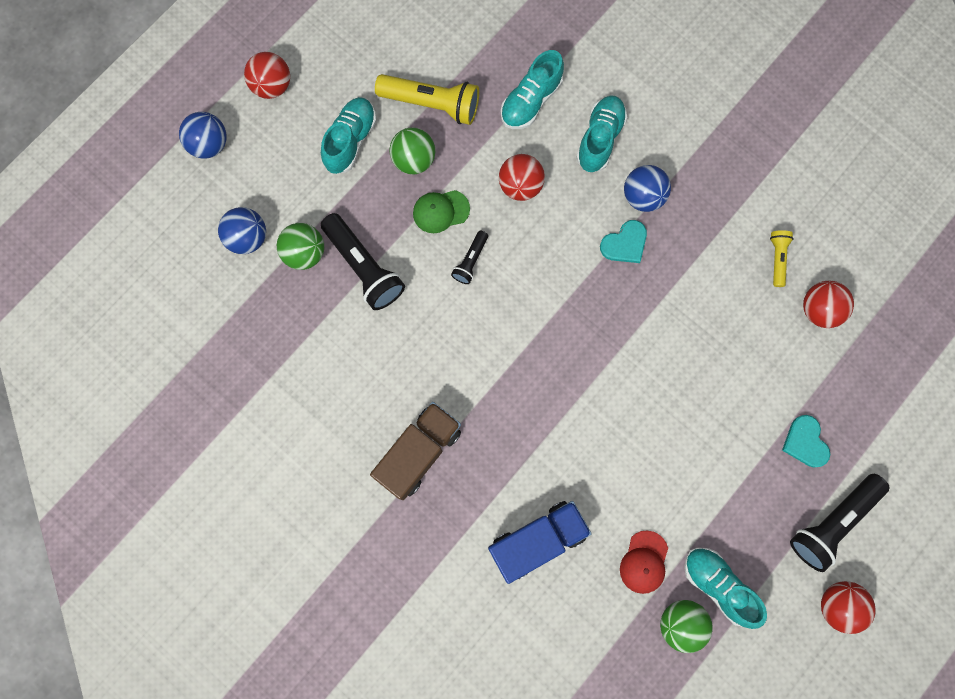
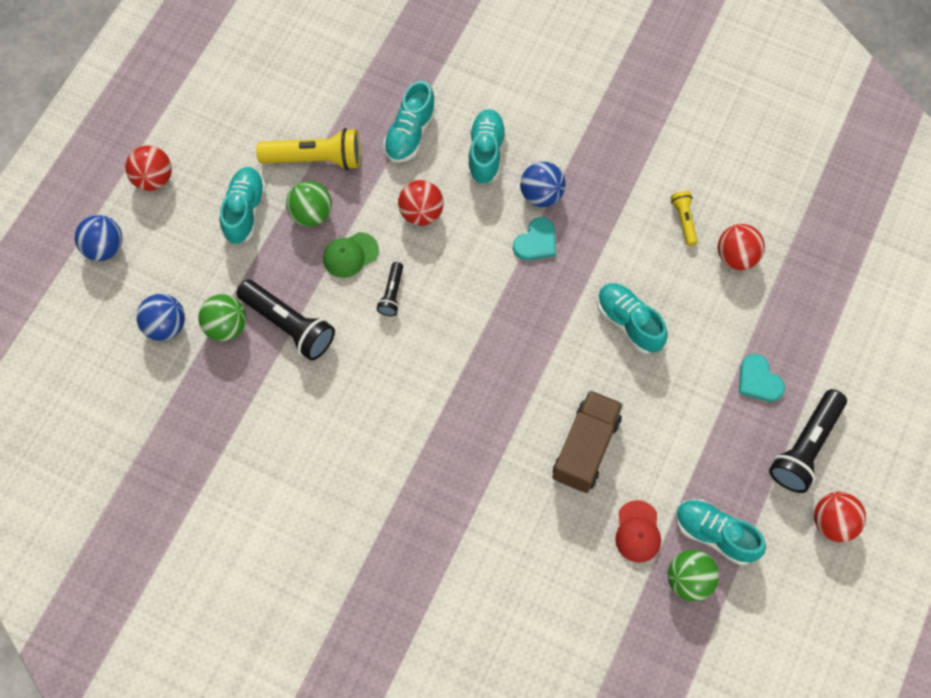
camera: 15 degrees left, 10 degrees down
brown truck [370,402,461,500] -> brown truck moved to [553,390,623,493]
blue truck [488,501,592,584] -> none
none -> turquoise shoe [597,283,668,354]

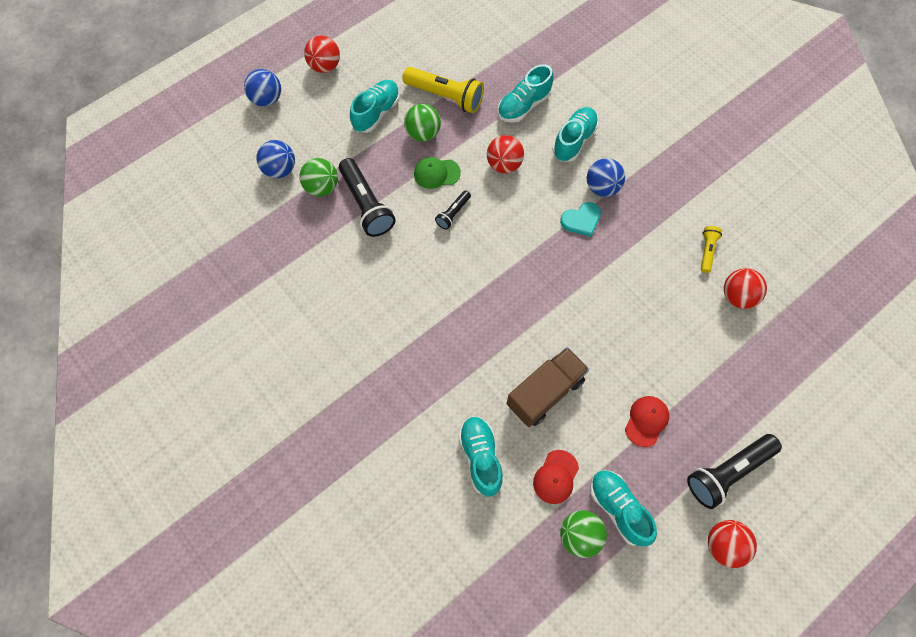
camera: 25 degrees right, 0 degrees up
turquoise shoe [597,283,668,354] -> turquoise shoe moved to [458,416,503,497]
turquoise heart [739,354,785,402] -> none
none -> red cap [625,396,669,447]

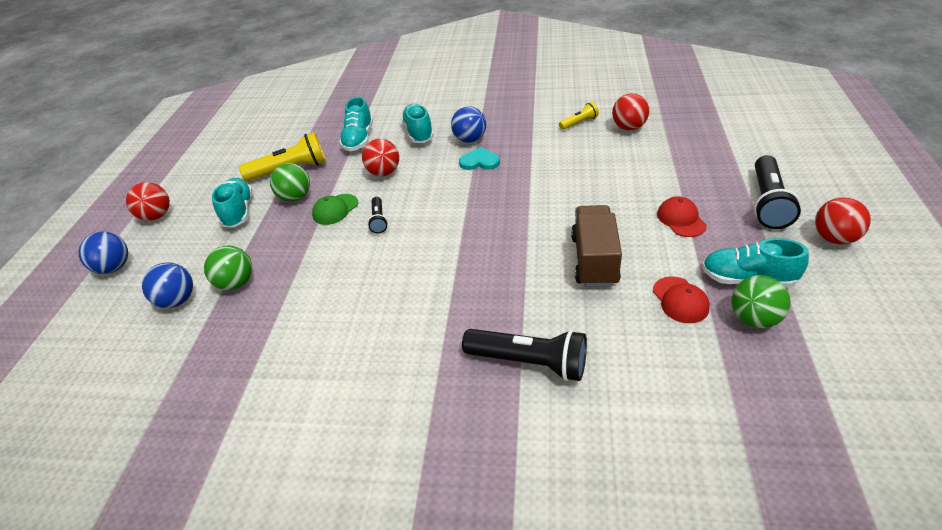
camera: 40 degrees left, 25 degrees down
black flashlight [339,158,396,237] -> black flashlight moved to [462,329,587,381]
turquoise shoe [458,416,503,497] -> none
turquoise heart [560,202,601,237] -> turquoise heart turned 105 degrees counterclockwise [459,147,500,170]
yellow flashlight [701,226,722,273] -> yellow flashlight turned 90 degrees clockwise [559,102,599,130]

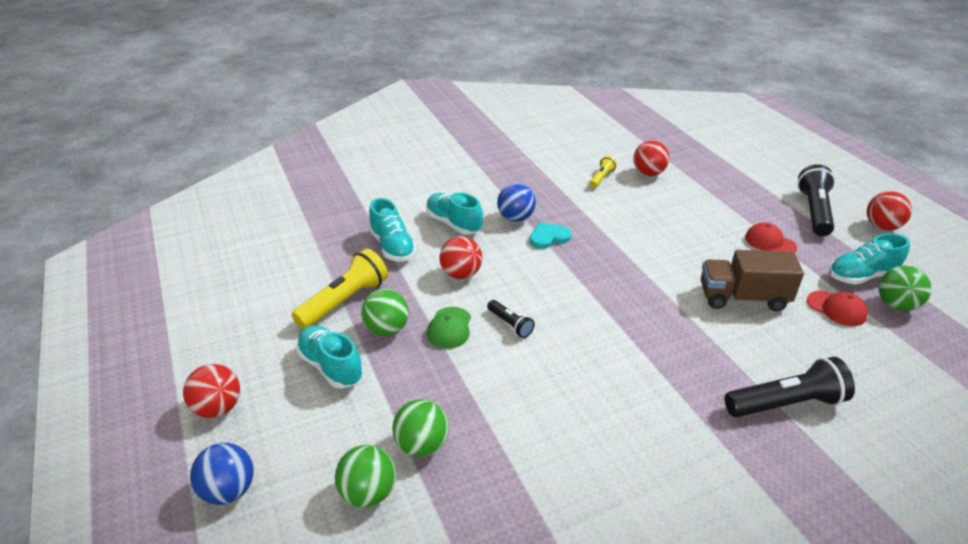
camera: 35 degrees left, 5 degrees down
blue ball [142,263,193,308] -> green ball [335,445,396,508]
brown truck [571,205,622,287] -> brown truck turned 60 degrees counterclockwise [701,250,804,311]
black flashlight [754,155,801,229] -> black flashlight turned 150 degrees counterclockwise [797,164,835,236]

